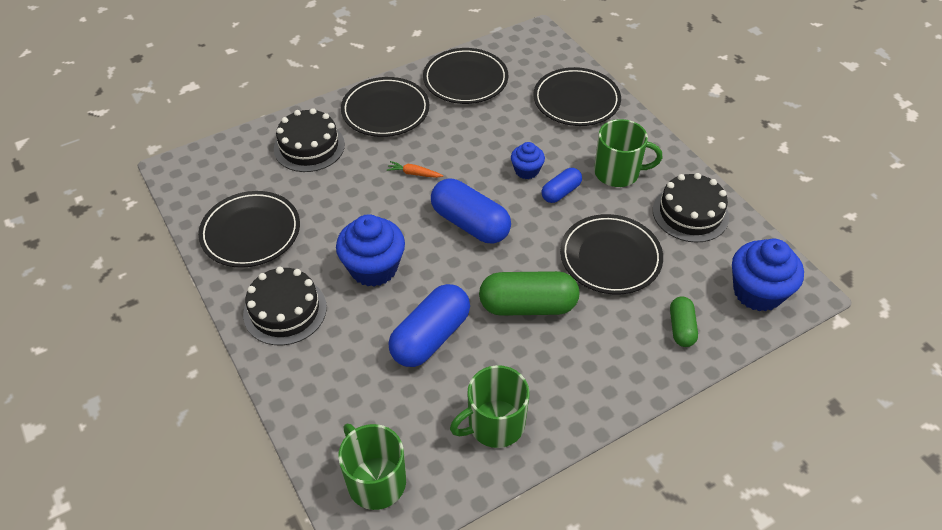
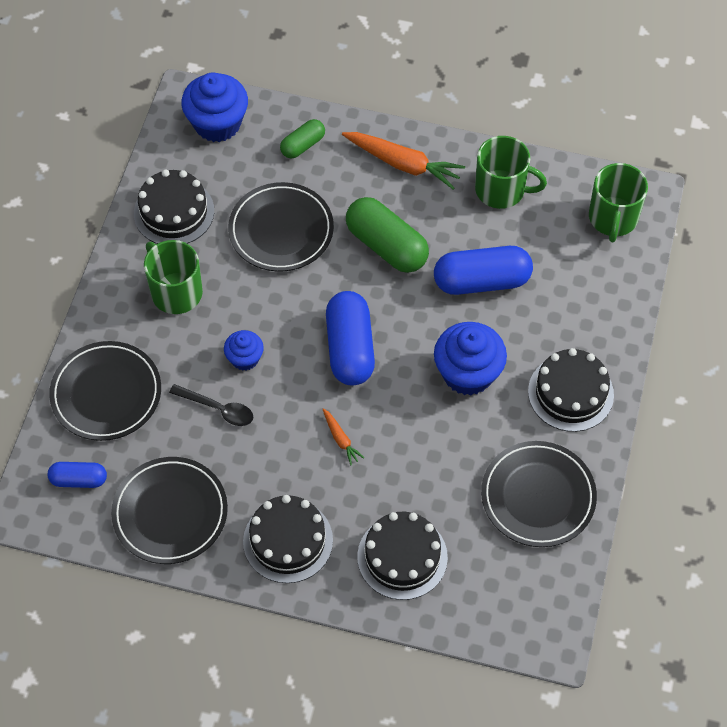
camera: 135 degrees left, 10 degrees up
black plate [341,77,429,137] -> black cake [243,495,333,583]
blue capsule [542,168,582,203] -> blue capsule moved to [48,462,107,488]
none -> black spoon [169,384,253,426]
none -> orange carrot [342,132,465,190]

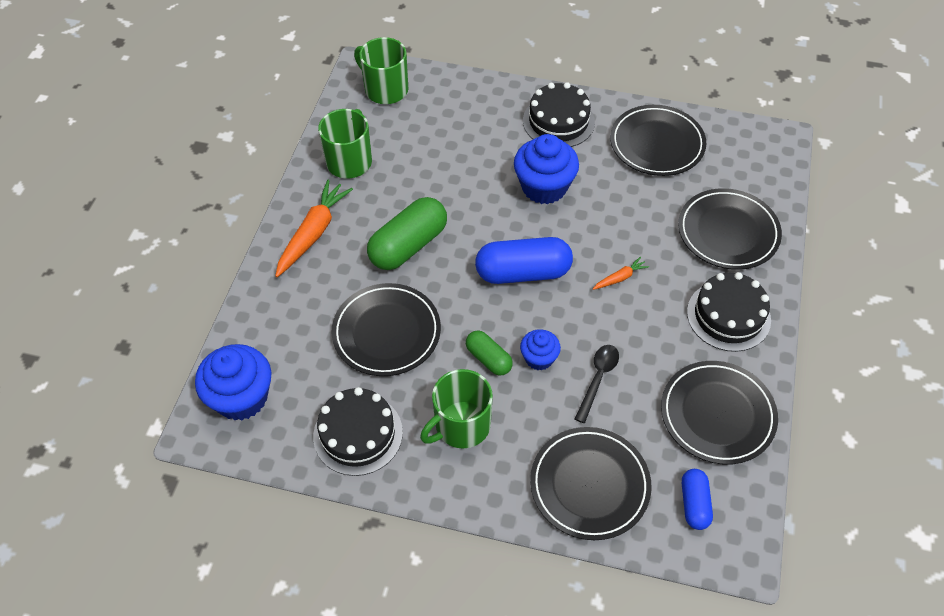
camera: 90 degrees left, 5 degrees down
green capsule [280,119,325,158] -> green capsule moved to [466,330,513,376]
black cake [357,512,448,600] -> black plate [678,188,782,270]
blue capsule [434,246,533,295] -> none
green mug [589,163,648,242] -> green mug turned 150 degrees counterclockwise [354,37,408,104]

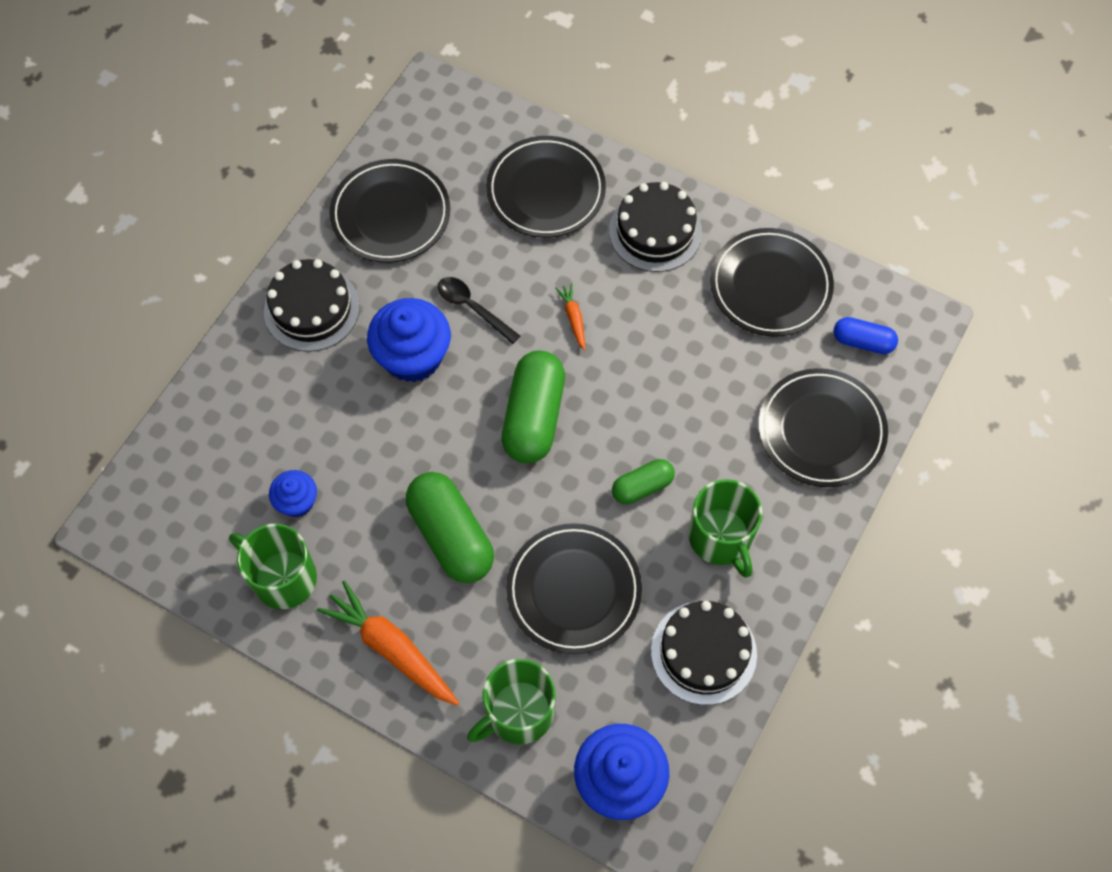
camera: 75 degrees left, 10 degrees up
green mug [354,37,408,104] -> green mug moved to [467,659,556,744]
blue capsule [475,237,573,284] -> green capsule [501,351,565,463]
blue cupcake [520,329,561,370] -> blue cupcake moved to [269,470,317,517]
black spoon [575,345,619,423] -> black spoon moved to [438,277,520,344]

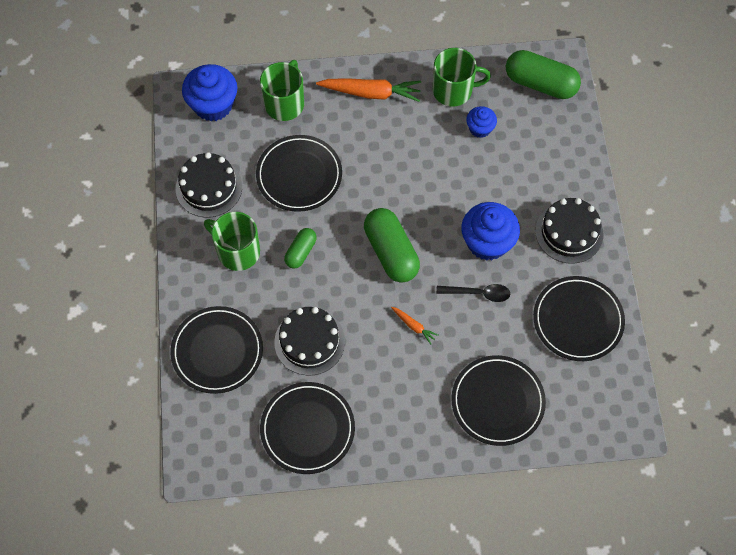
camera: 145 degrees right, 0 degrees up
green capsule [406,472,494,583] -> green capsule moved to [506,50,581,99]
black cake [609,182,702,272] -> black cake moved to [274,307,345,376]
blue capsule [833,317,898,354] -> none

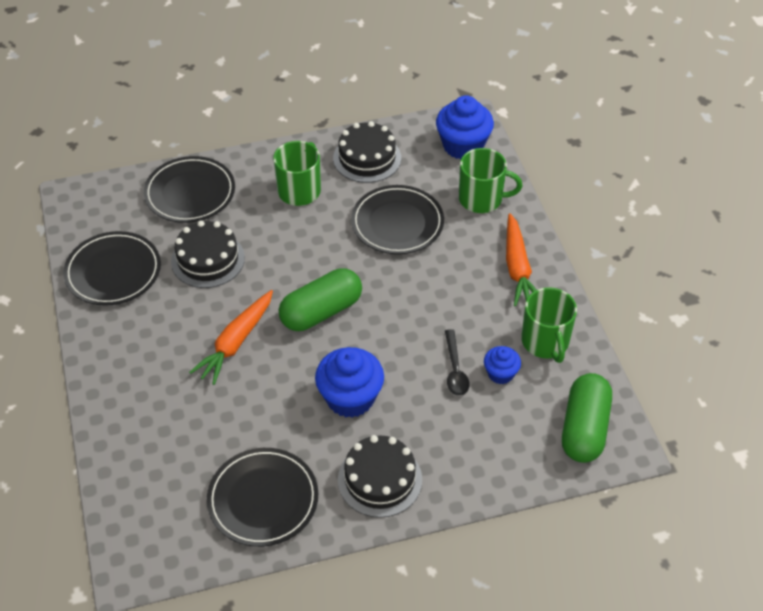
camera: 80 degrees right, 15 degrees down
green capsule [284,228,317,269] -> none
orange carrot [391,307,439,344] -> orange carrot [189,290,273,385], size x2.06
black spoon [436,284,510,302] -> black spoon moved to [445,329,469,396]
black plate [451,355,546,446] -> none

